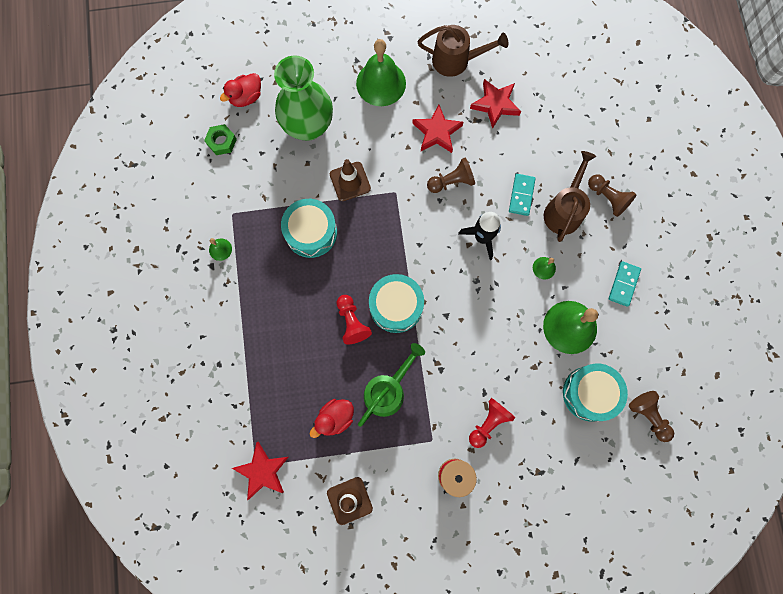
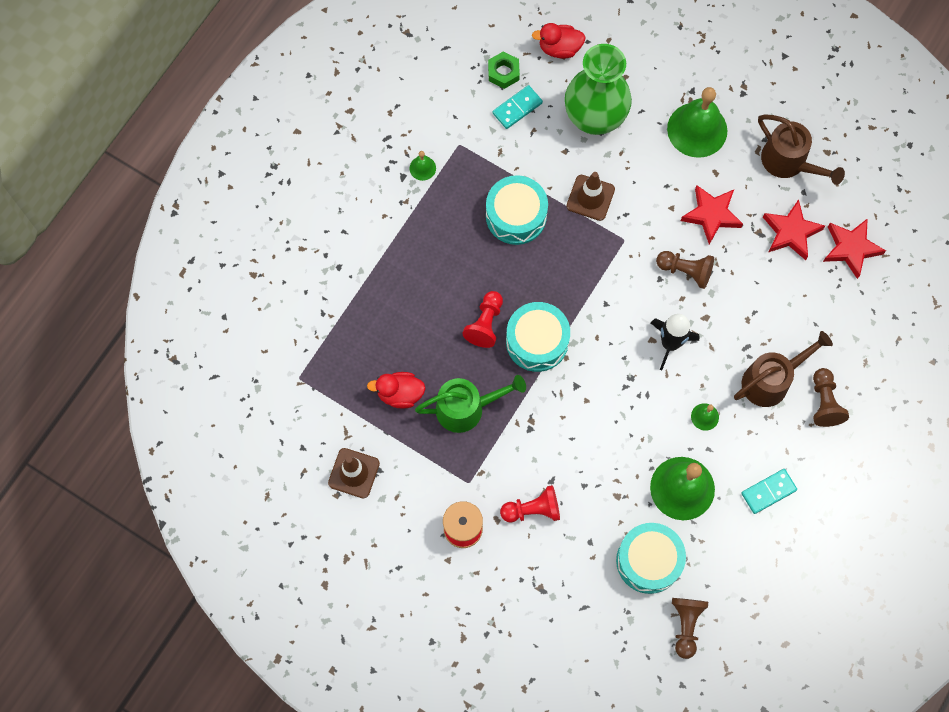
camera: 40 degrees right, 5 degrees down
red star [232,442,289,500] -> red star moved to [823,218,886,279]
turquoise domino [509,174,536,216] -> turquoise domino moved to [493,85,543,129]

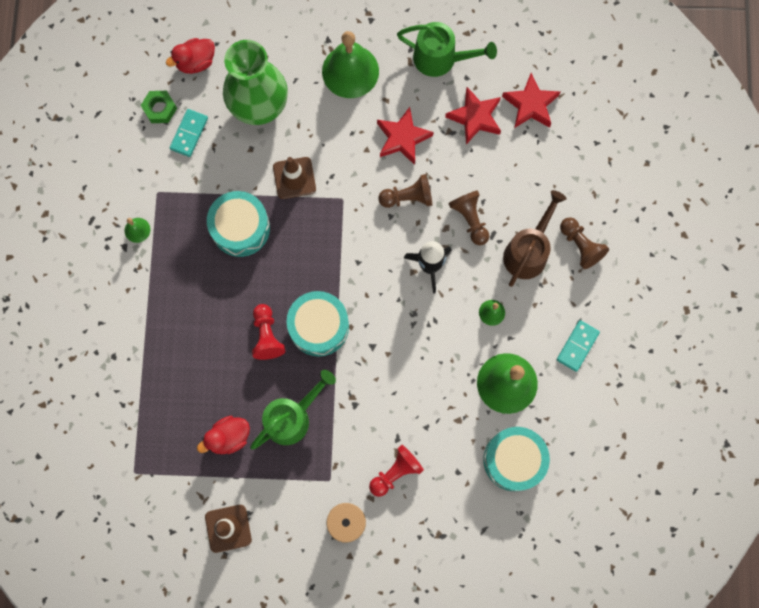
camera: 30 degrees left, 5 degrees up
brown pawn [672,598,708,659] -> brown pawn moved to [448,190,489,245]
brown watering can [758,114,845,185] -> green watering can [397,22,497,77]

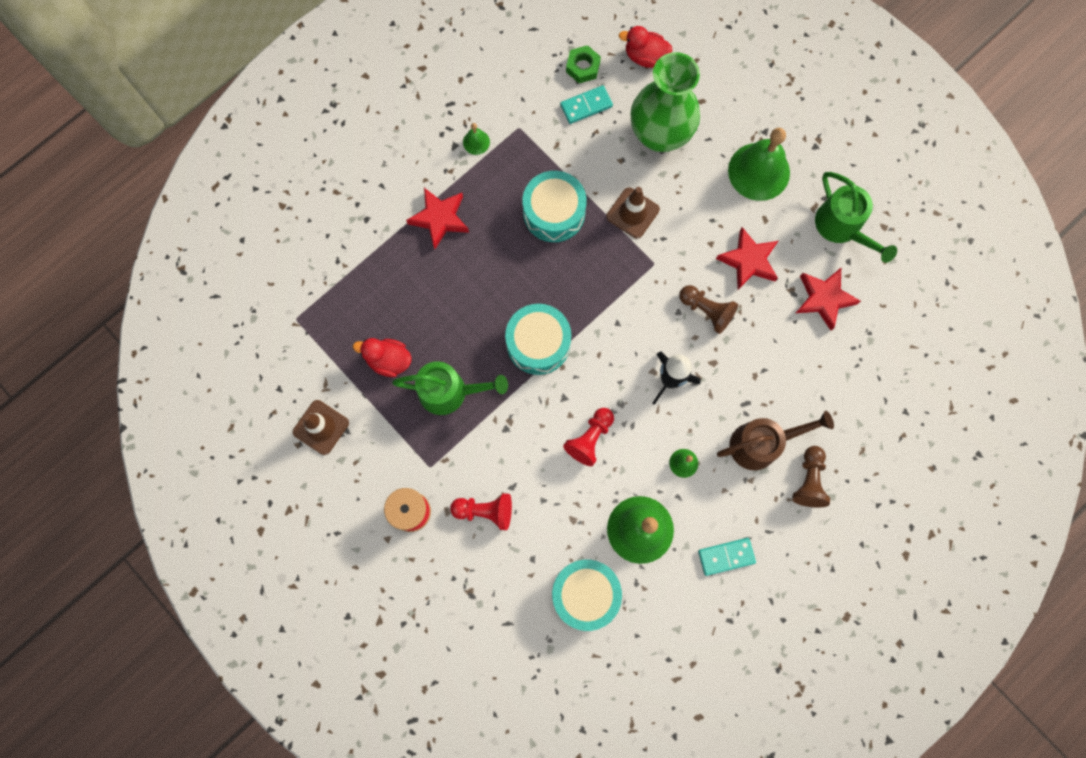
camera: 45 degrees right, 0 degrees up
red pawn [252,304,285,360] -> red pawn moved to [563,408,614,466]
brown pawn [448,190,489,245] -> none
red star [502,73,560,128] -> red star moved to [406,188,469,249]

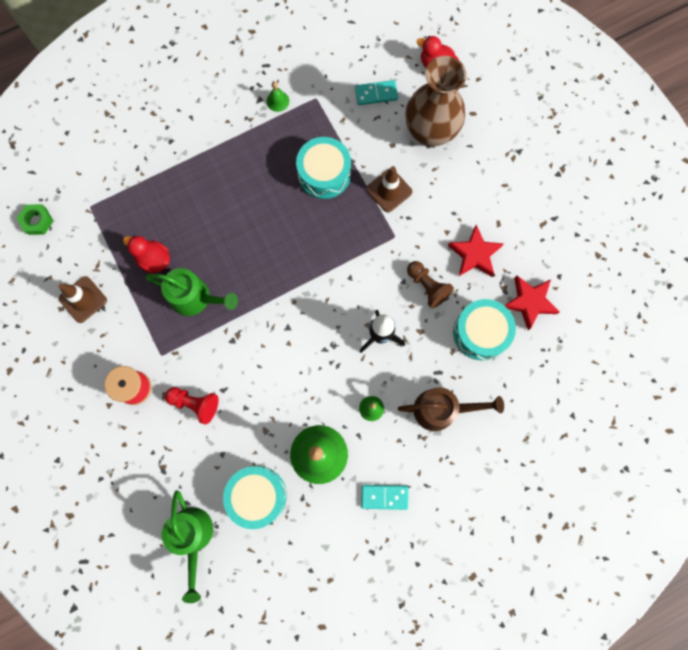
camera: 15 degrees right, 0 degrees up
red star [406,188,469,249] -> none
turquoise drum [505,304,571,375] -> turquoise drum moved to [453,299,516,360]
red pawn [563,408,614,466] -> none
green nut [566,45,601,83] -> green nut moved to [17,204,53,235]
green vase [630,52,700,152] -> brown vase [405,56,466,147]
green bell [728,128,790,201] -> none
brown pawn [792,446,830,507] -> none
green watering can [815,172,897,263] -> green watering can moved to [162,490,213,603]

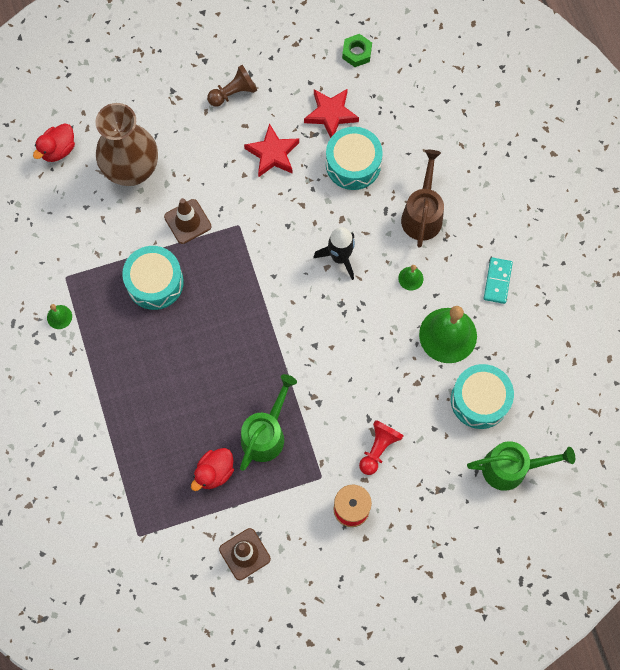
camera: 80 degrees left, 5 degrees down
green nut [17,204,53,235] -> green nut moved to [342,34,372,67]
turquoise domino [355,80,398,105] -> none
brown pawn [407,261,454,308] -> brown pawn moved to [207,65,257,107]

